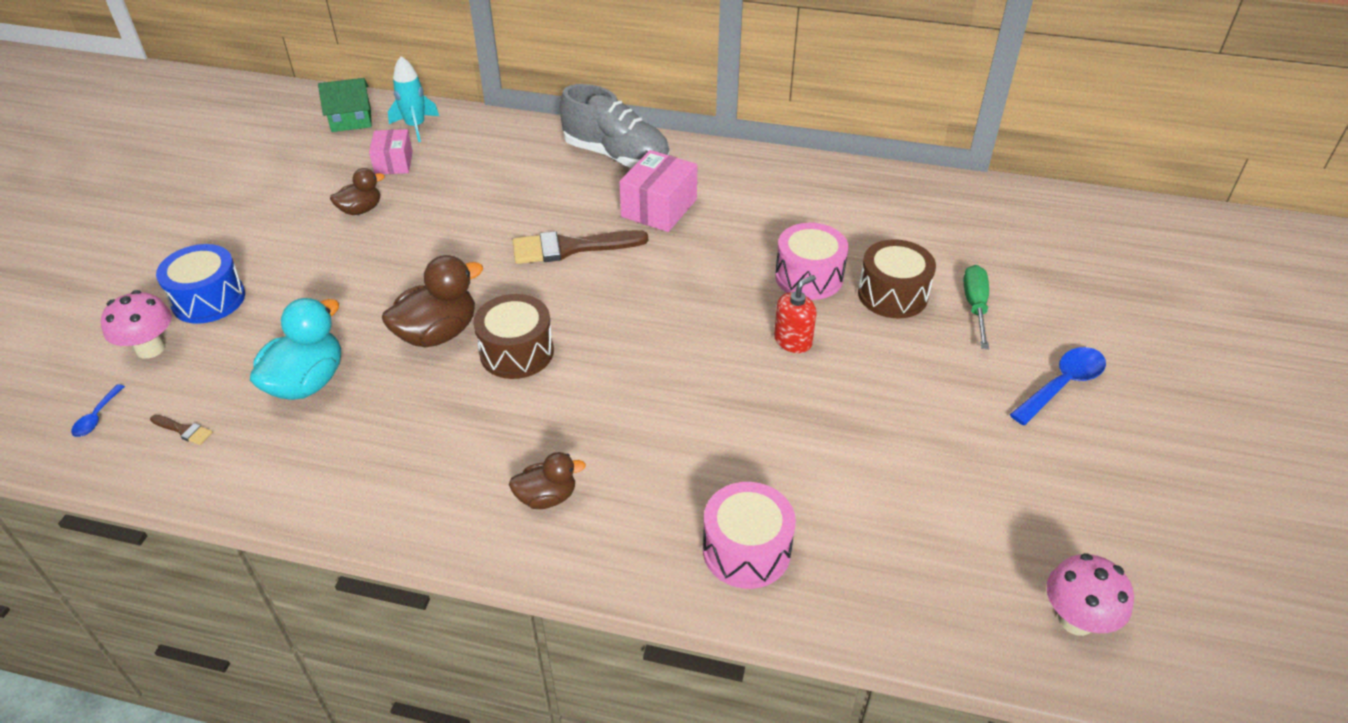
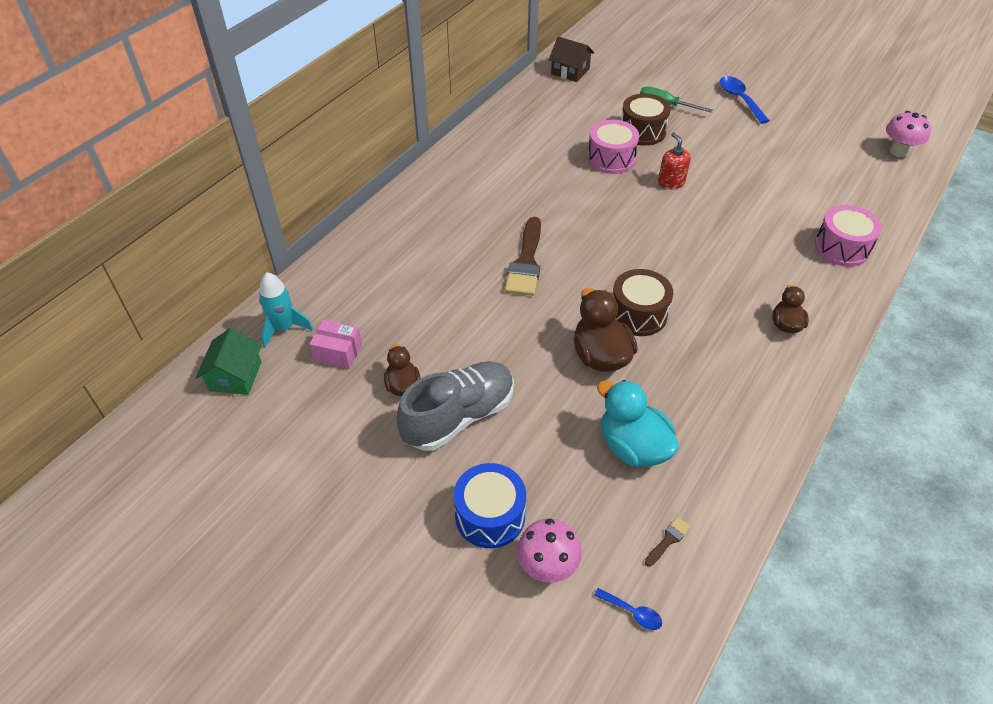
camera: 70 degrees left, 5 degrees up
grey shoe [560,84,670,168] -> grey shoe moved to [397,361,514,451]
pink box [619,150,698,232] -> none
none -> brown house [548,37,594,82]

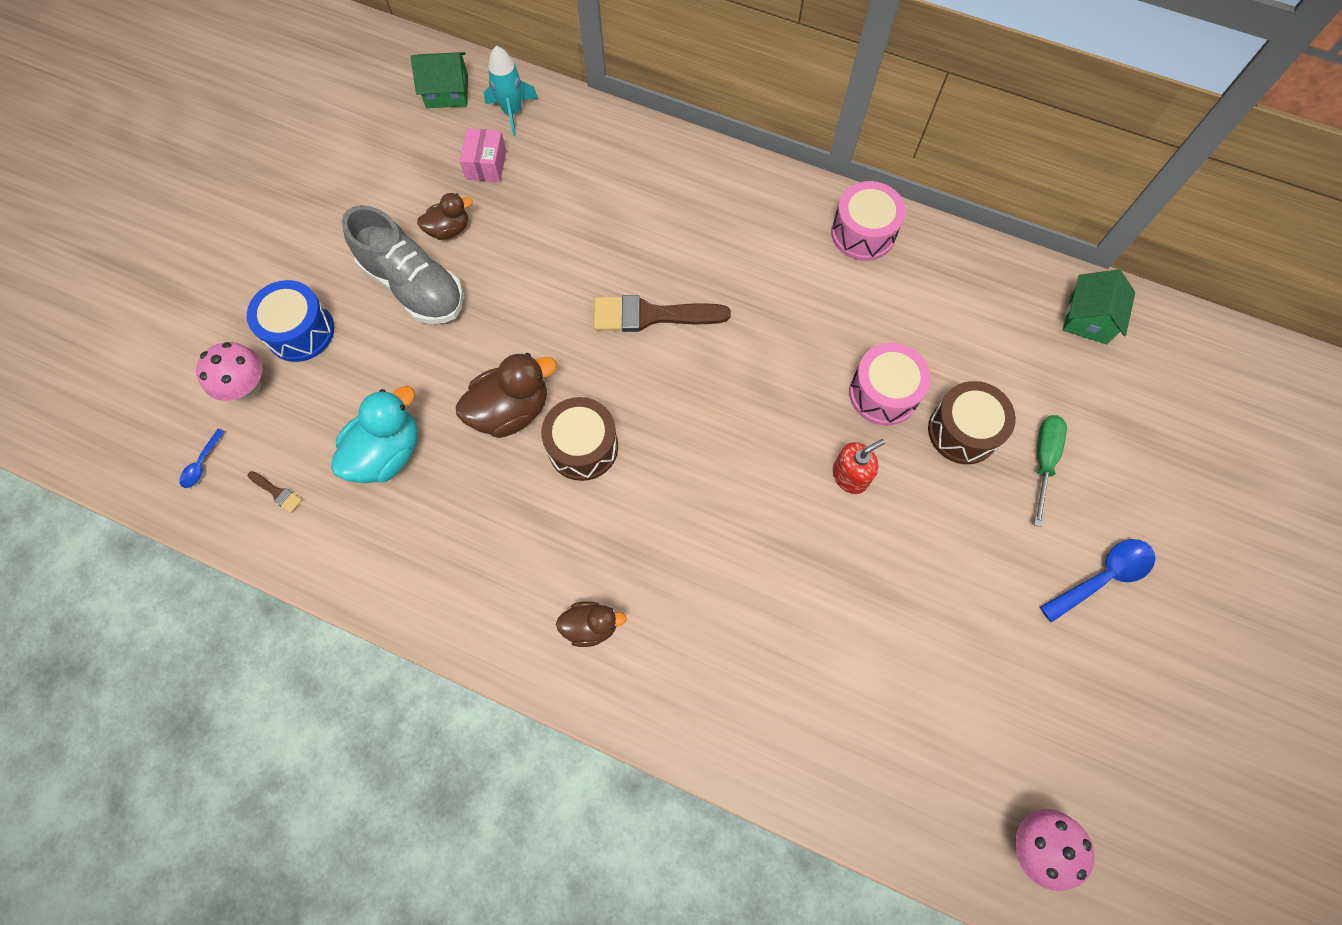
camera: 80 degrees right, 20 degrees up
brown house [548,37,594,82] -> green house [1063,269,1135,344]
pink drum [814,205,882,267] -> pink drum moved to [831,181,906,261]

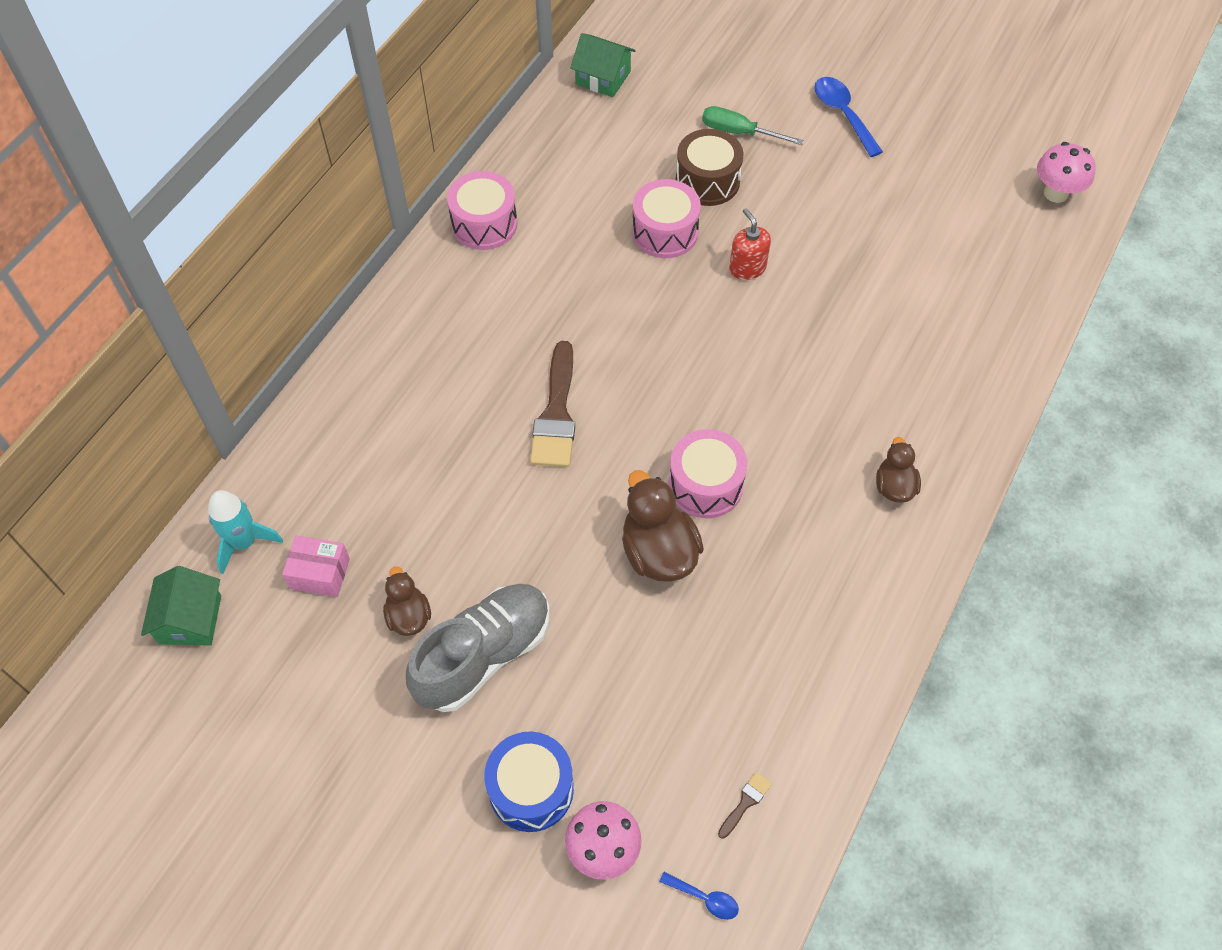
camera: 85 degrees left, 10 degrees down
turquoise duck [331,386,418,483] -> none
brown drum [541,397,618,481] -> pink drum [669,429,748,518]

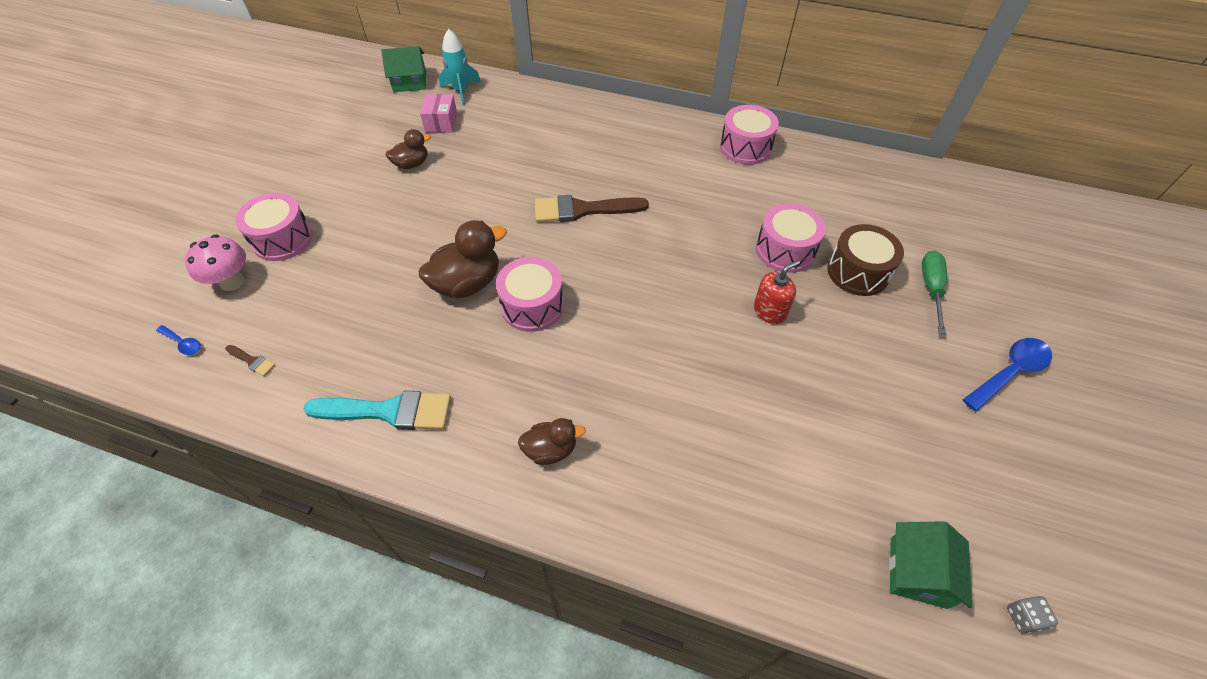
camera: 80 degrees right, 5 degrees down
grey shoe [406,584,550,712] -> none
blue drum [484,731,574,832] -> pink drum [235,193,313,261]
green house [570,33,636,97] -> green house moved to [889,521,972,609]
blue spoon [659,872,739,920] -> blue spoon turned 75 degrees counterclockwise [156,325,201,355]
pink mushroom [1037,142,1096,203] -> grey dice [1007,596,1058,634]
none -> turquoise brush [304,391,451,430]

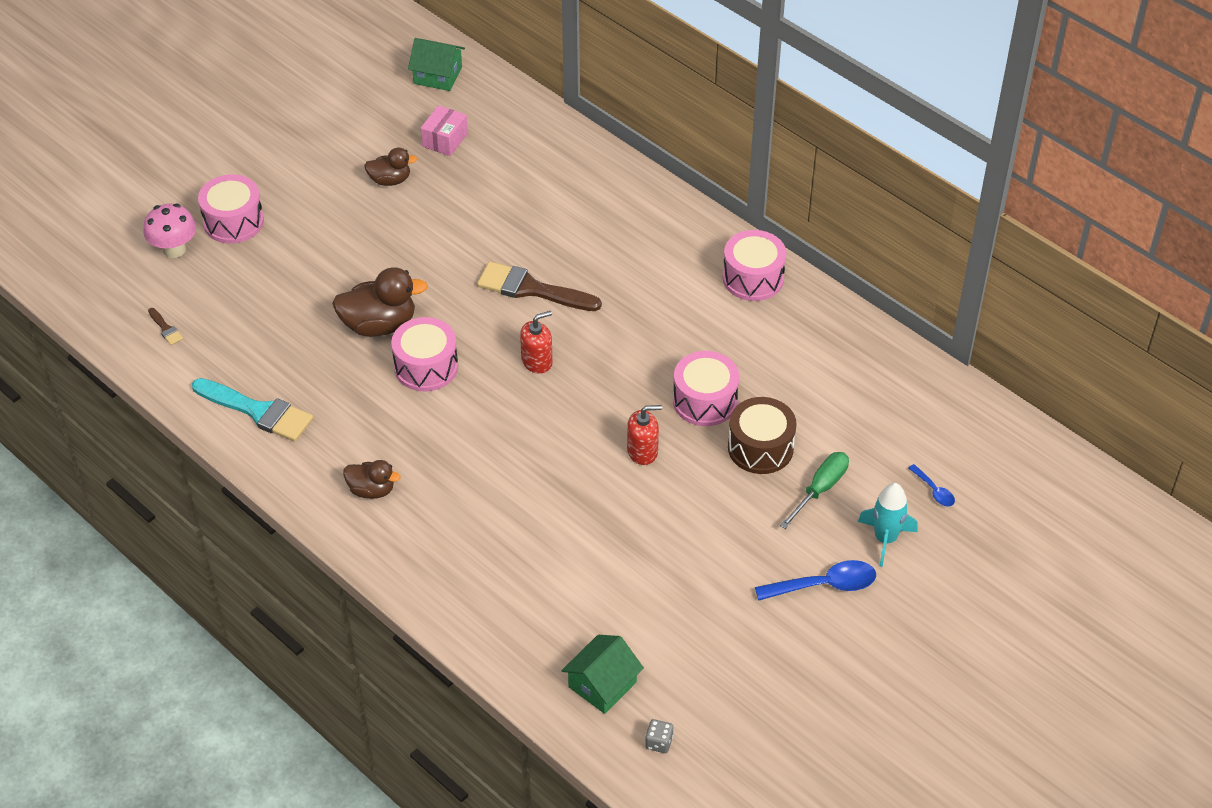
camera: 25 degrees right, 5 degrees down
blue spoon [156,325,201,355] -> blue spoon moved to [909,464,955,506]
turquoise rocket [439,29,481,105] -> turquoise rocket moved to [858,483,918,567]
none -> red soap dispenser [520,311,553,374]

